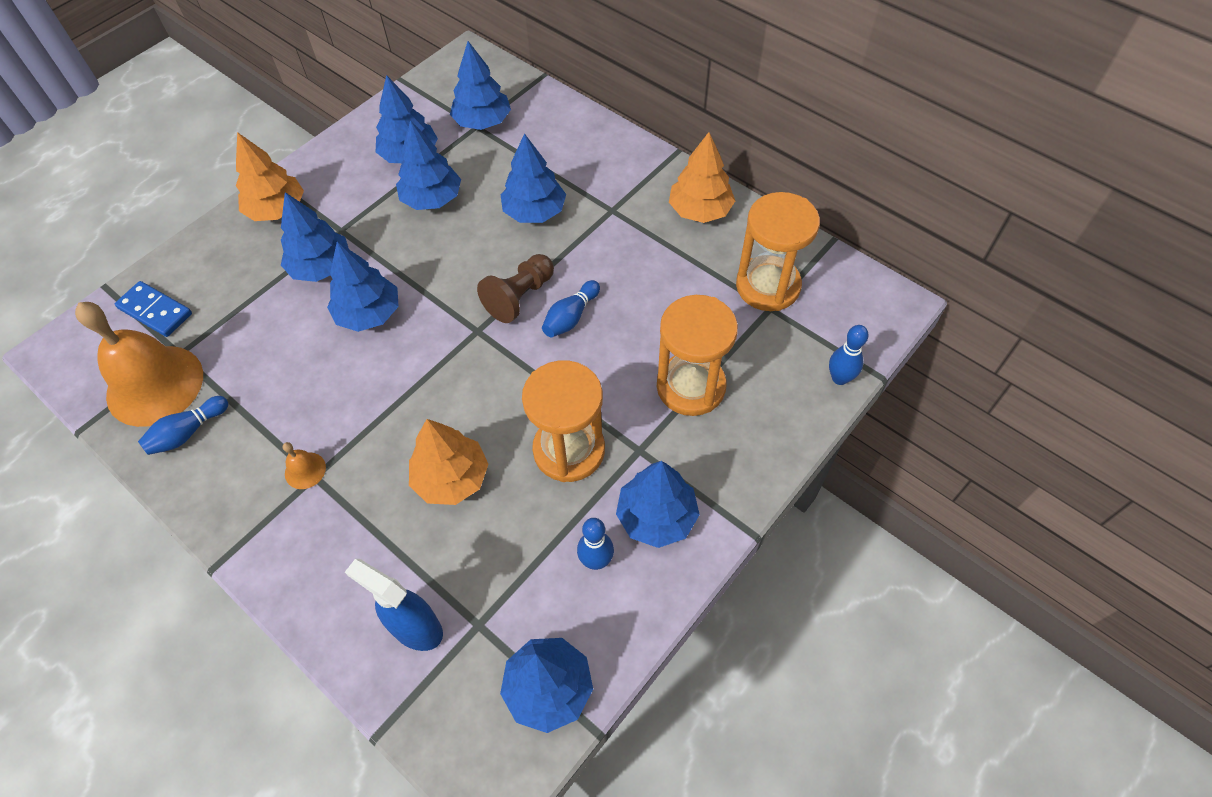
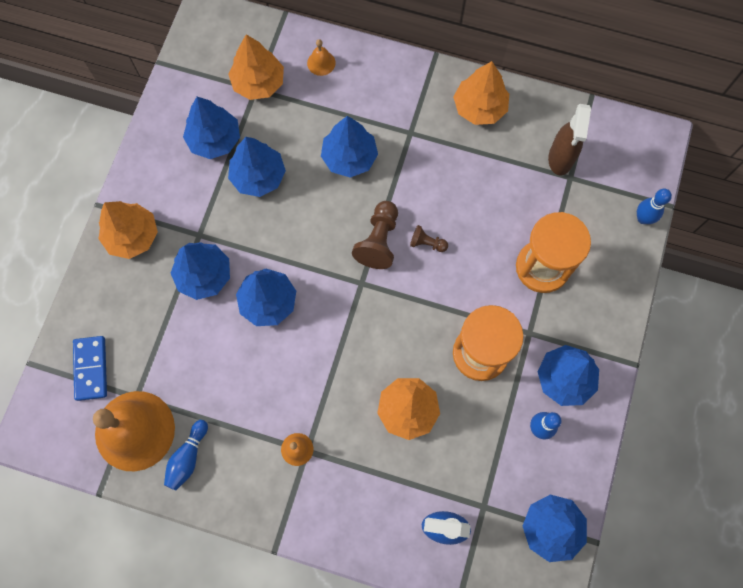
camera: 25 degrees left, 15 degrees up
blue domino [115,281,192,337] -> blue domino turned 75 degrees clockwise [73,336,107,401]
blue tree [450,41,511,130] -> orange tree [228,34,284,100]
blue bowling pin [542,280,600,337] -> brown pawn [410,225,448,252]
orange hourglass [736,192,820,311] -> brown spray bottle [548,104,591,175]
none -> orange bell [307,39,336,76]

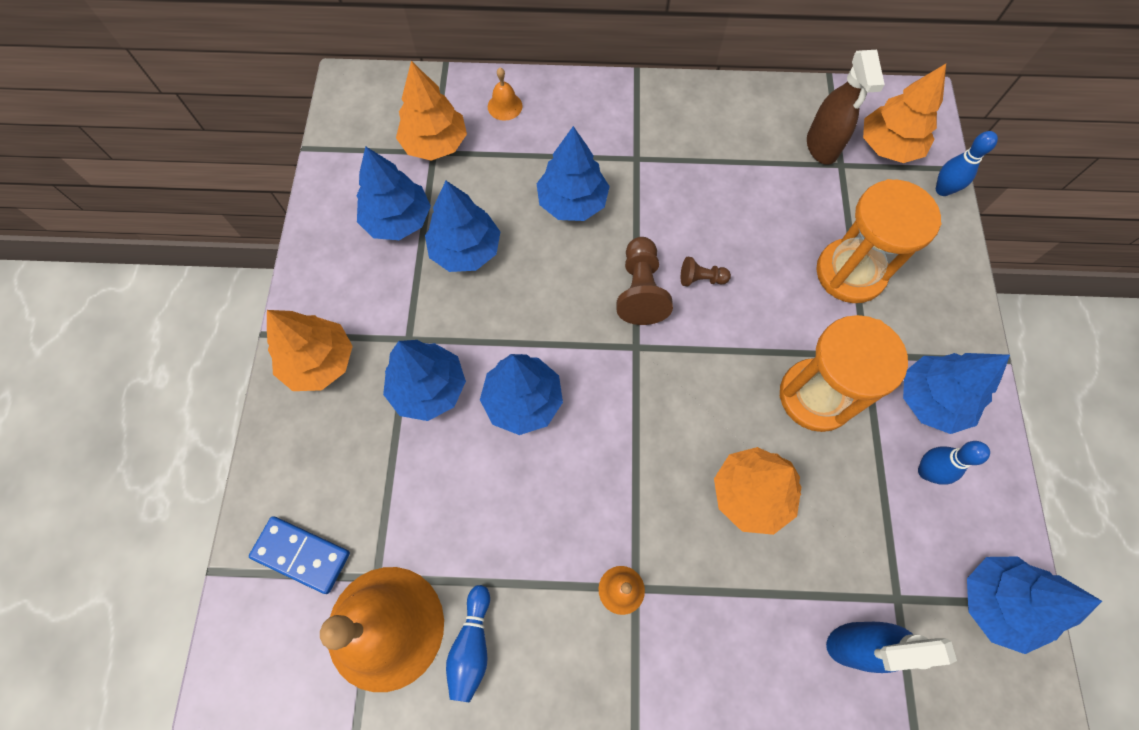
camera: 15 degrees left, 5 degrees down
blue domino [73,336,107,401] -> blue domino turned 45 degrees counterclockwise [249,516,350,594]
orange tree [453,61,509,125] -> orange tree moved to [863,64,946,163]

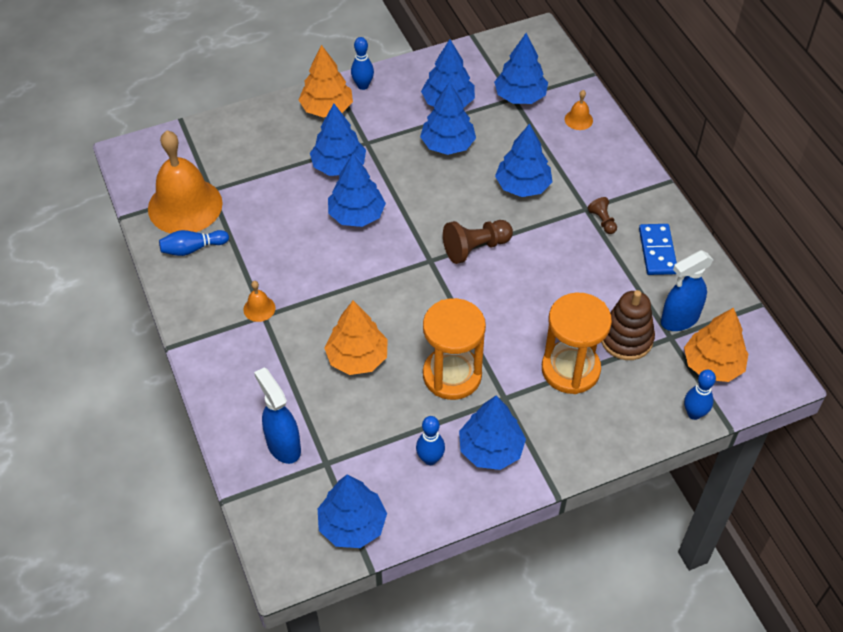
camera: 65 degrees right, 15 degrees down
blue domino [249,516,350,594] -> blue domino moved to [639,224,677,275]
orange tree [396,61,467,161] -> blue tree [494,33,548,104]
brown pawn [681,257,731,286] -> brown pawn moved to [588,197,617,234]
brown spray bottle [807,50,885,165] -> blue spray bottle [661,250,713,331]
none -> blue bowling pin [351,37,374,90]
none -> brown stacking toy [601,290,655,360]

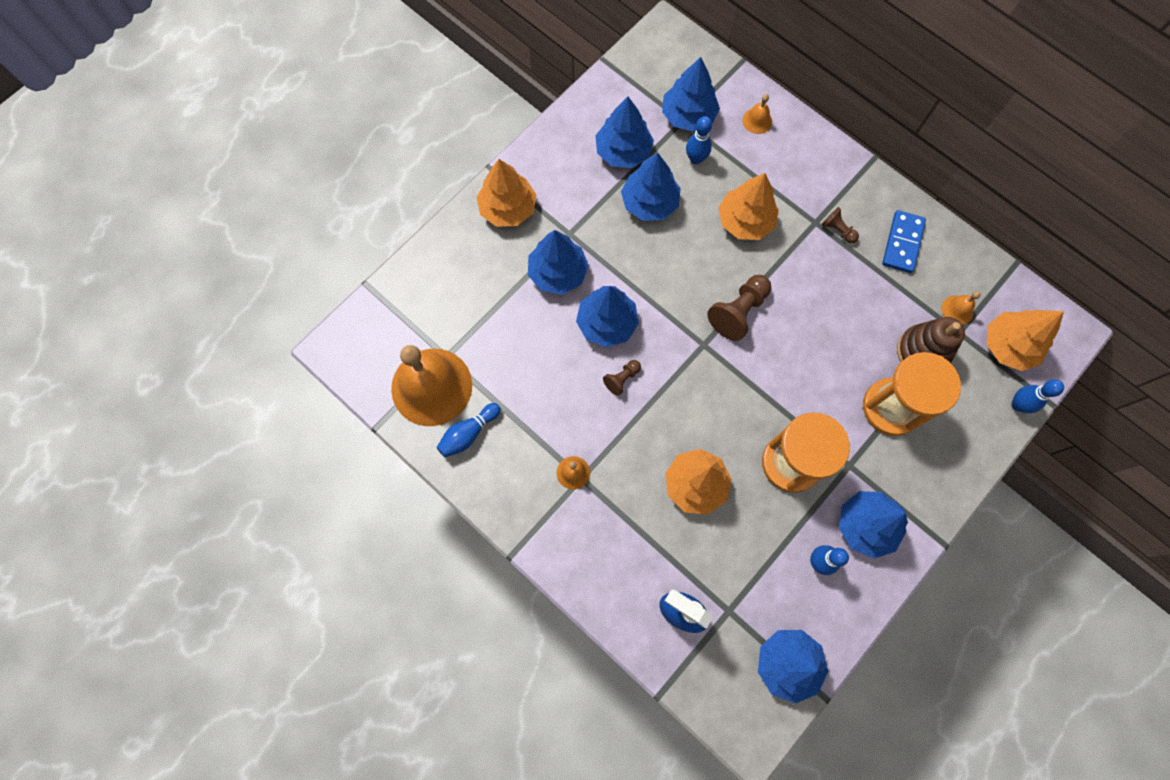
camera: 25 degrees left, 20 degrees up
blue bowling pin [351,37,374,90] -> blue bowling pin moved to [686,116,712,164]
blue tree [495,124,552,197] -> orange tree [718,173,779,240]
blue domino [639,224,677,275] -> blue domino turned 45 degrees clockwise [882,210,926,273]
blue spray bottle [661,250,713,331] -> orange bell [941,291,981,325]
none -> brown pawn [603,360,641,396]

